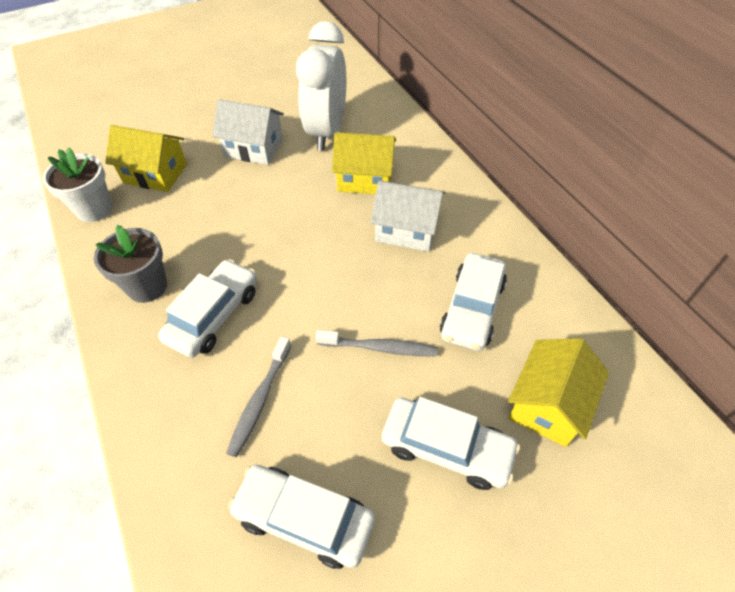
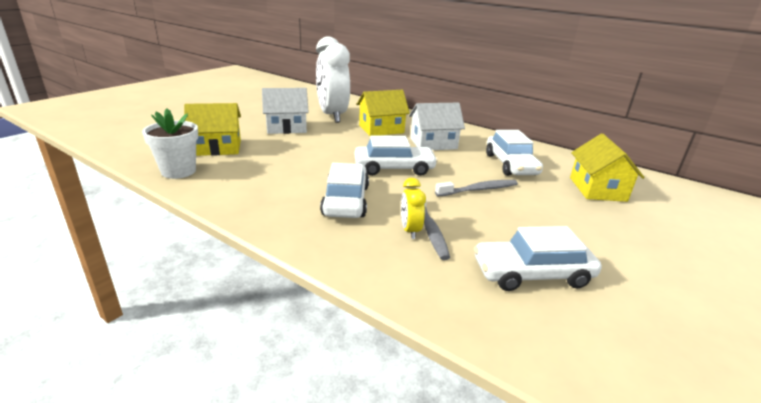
camera: 30 degrees left, 25 degrees down
grey flower pot [94,225,167,303] -> none
white car [382,397,520,490] -> white car moved to [355,135,438,176]
none -> yellow clock [401,178,426,239]

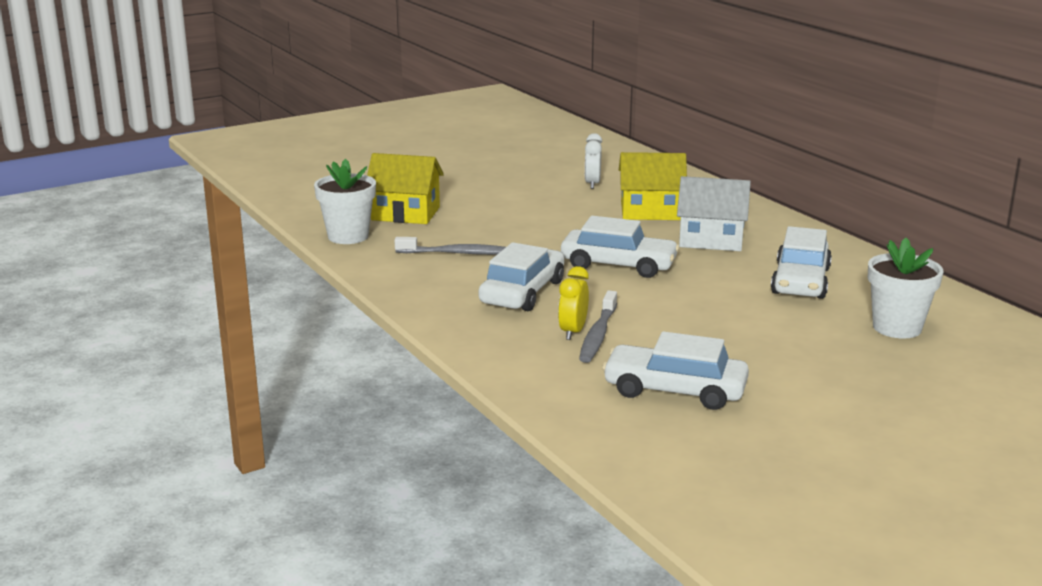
camera: 25 degrees right, 5 degrees down
white house [262,88,309,134] -> none
white clock [316,36,350,123] -> white clock [585,133,602,189], size x0.43
grey toothbrush [435,180,518,196] -> grey toothbrush moved to [394,237,506,255]
yellow house [570,133,645,202] -> white flower pot [867,238,943,338]

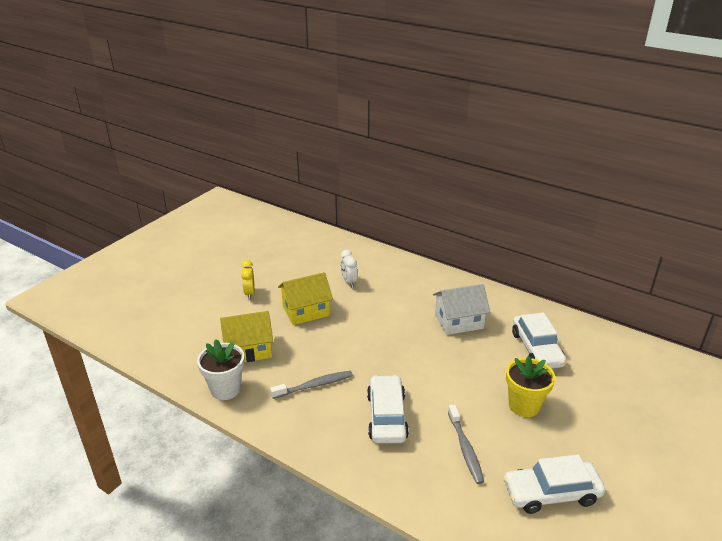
camera: 25 degrees left, 10 degrees up
yellow clock [558,266,589,340] -> yellow clock moved to [241,260,255,299]
white car [561,216,680,278] -> none
yellow house [619,152,687,220] -> yellow house moved to [278,272,333,325]
white flower pot [867,238,943,338] -> none
none -> yellow flower pot [506,356,555,417]

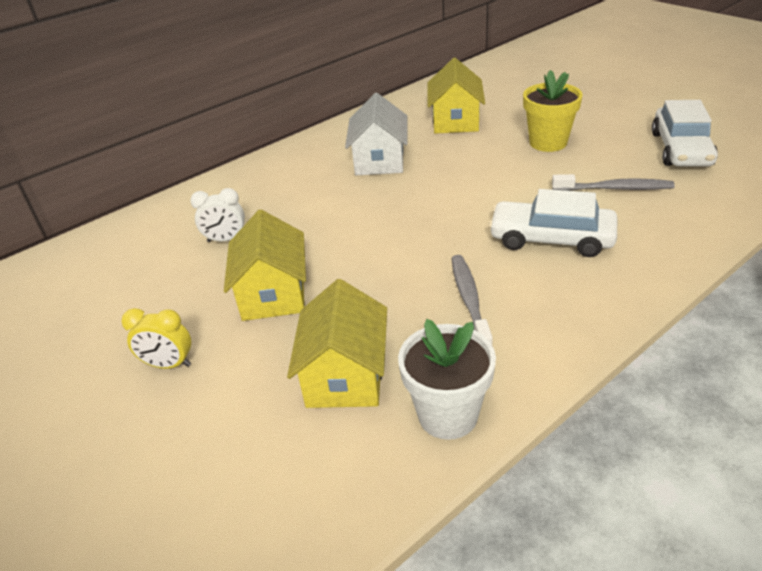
camera: 70 degrees left, 5 degrees up
white car [512,312,567,369] -> yellow house [427,58,485,134]

